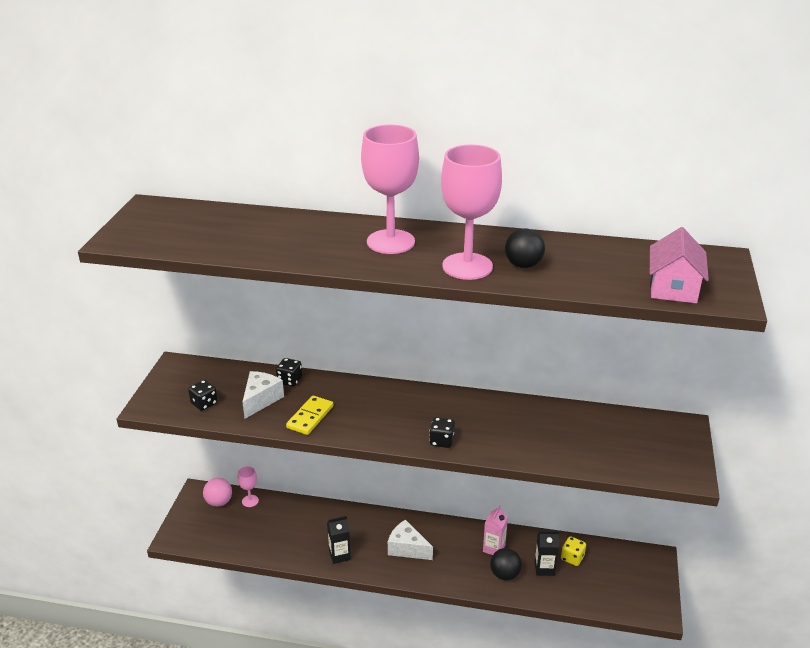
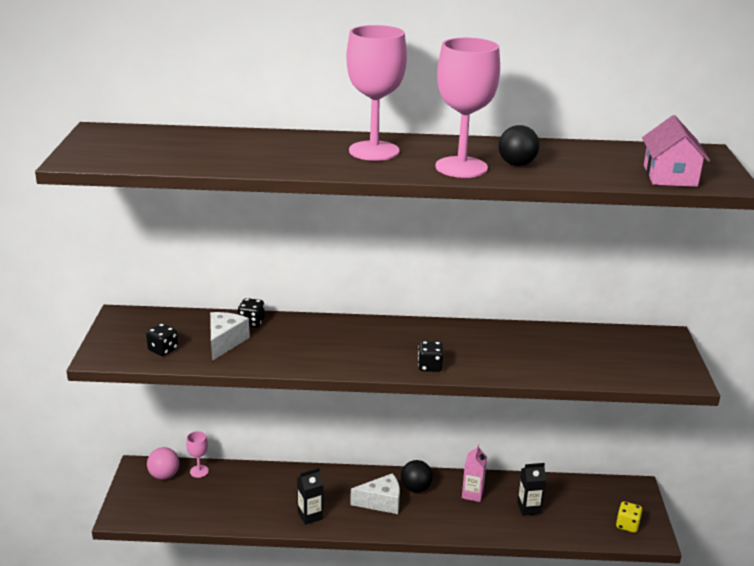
camera: 10 degrees left, 5 degrees down
yellow domino [286,395,333,435] -> none
white cheese [388,519,433,560] -> white cheese turned 150 degrees clockwise [350,473,400,514]
black ball [490,548,522,580] -> black ball moved to [401,460,433,493]
yellow dice [561,536,586,566] -> yellow dice moved to [616,501,642,533]

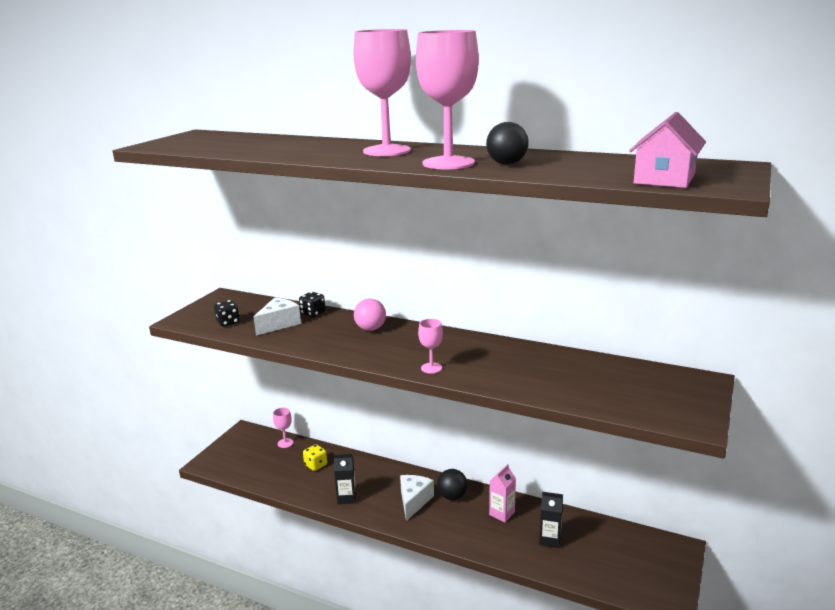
camera: 25 degrees right, 5 degrees down
pink ball [147,447,179,480] -> pink ball moved to [354,299,386,331]
white cheese [350,473,400,514] -> white cheese turned 90 degrees counterclockwise [400,475,434,521]
black dice [418,341,443,372] -> pink goblet [418,319,443,374]
yellow dice [616,501,642,533] -> yellow dice moved to [303,444,327,471]

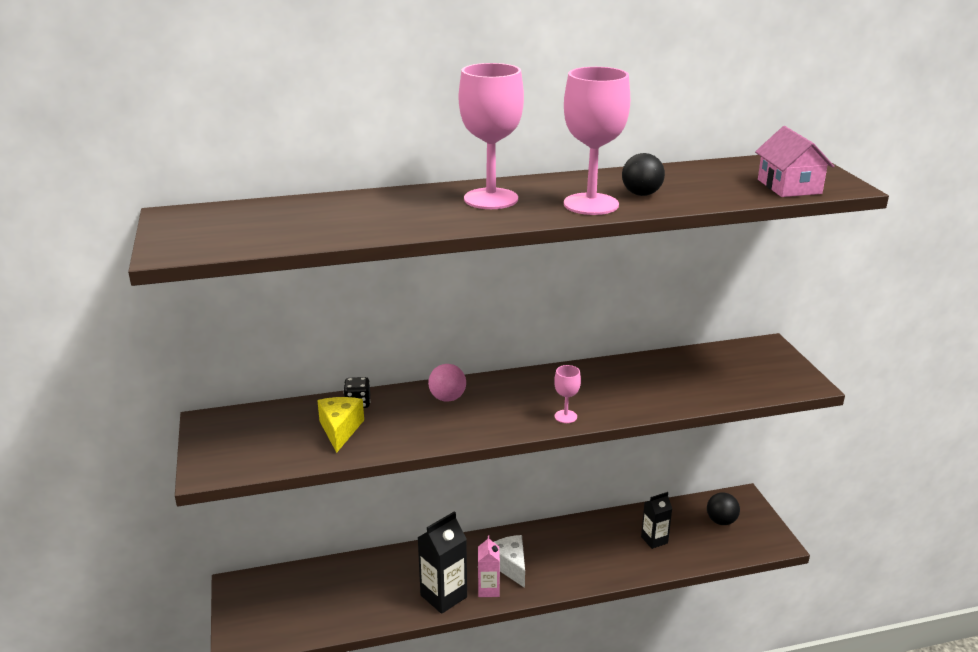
camera: 40 degrees left, 5 degrees up
black dice [214,300,240,327] -> none
white cheese [254,297,301,336] -> yellow cheese [317,397,364,453]
pink goblet [273,407,293,448] -> none
yellow dice [303,444,327,471] -> none
black carton [334,454,356,504] -> black carton [417,511,467,614], size x1.60
black ball [437,469,468,500] -> black ball moved to [707,493,740,525]
pink carton [489,464,516,522] -> pink carton moved to [478,535,500,597]

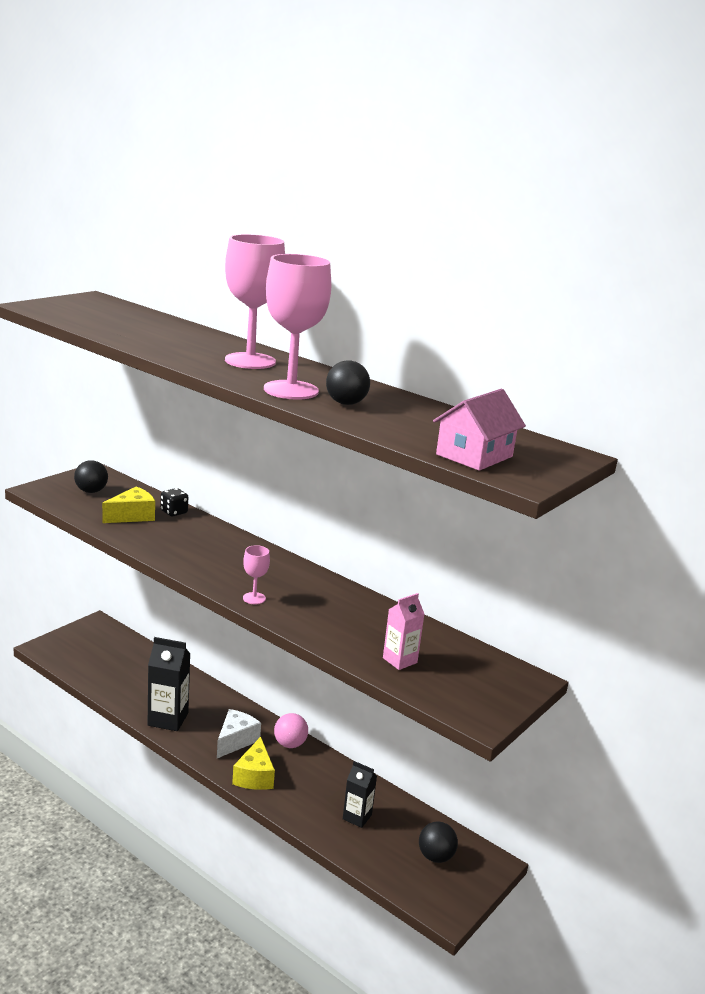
camera: 50 degrees right, 5 degrees down
pink ball [428,364,466,402] -> pink ball moved to [274,713,308,748]
pink carton [478,535,500,597] -> pink carton moved to [383,593,425,670]
none -> black ball [74,460,108,493]
none -> yellow cheese [232,737,275,790]

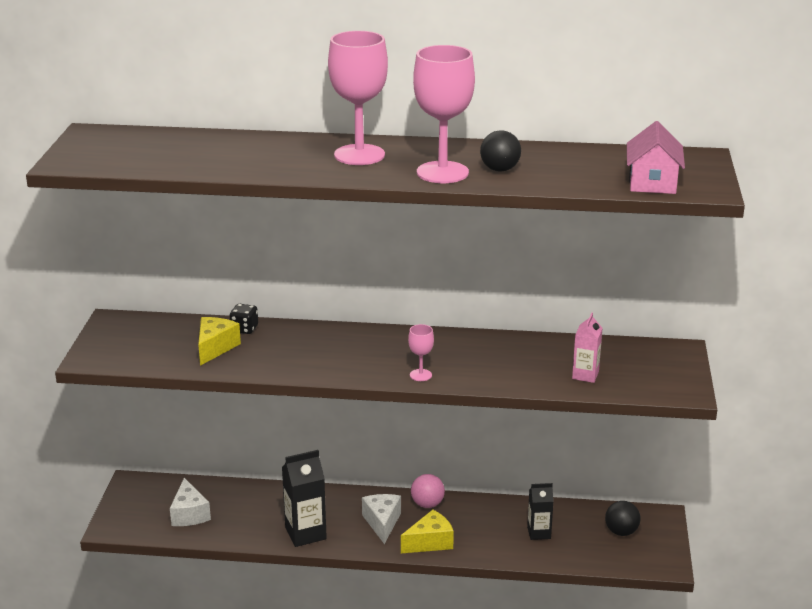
camera: 30 degrees left, 5 degrees up
black ball [74,460,108,493] -> none
yellow cheese [232,737,275,790] -> yellow cheese turned 90 degrees counterclockwise [401,510,454,553]
none -> white cheese [170,478,211,526]

